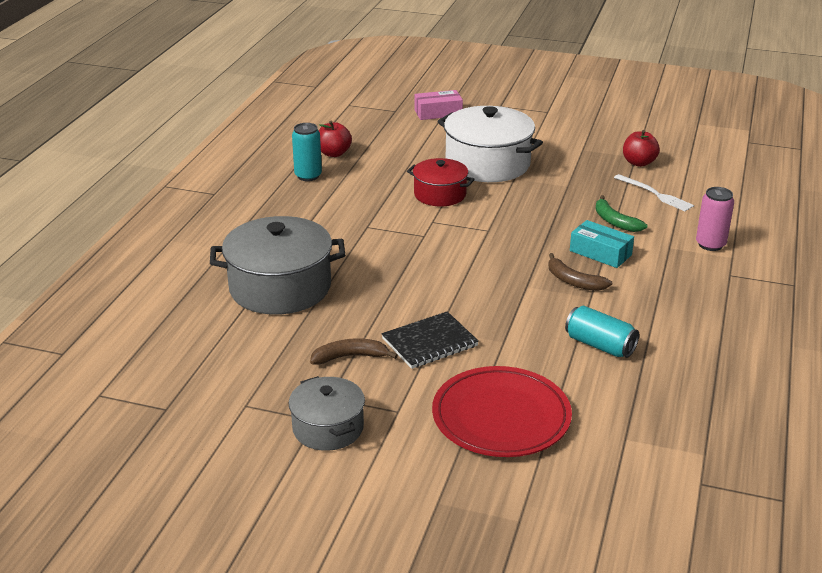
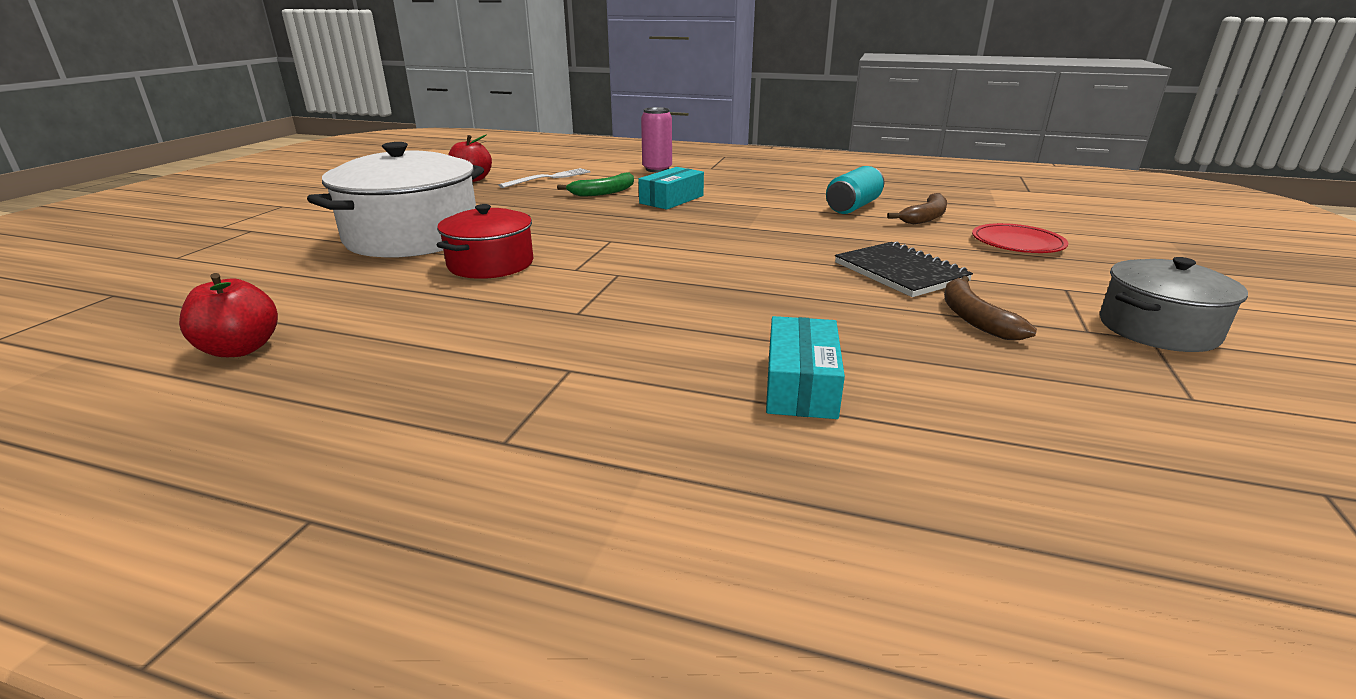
camera: 90 degrees left, 5 degrees down
grey pot [210,216,345,315] -> turquoise box [766,316,845,419]
turquoise can [292,123,322,181] -> none
pink box [415,90,463,120] -> none
red plate [432,366,572,457] -> red plate [972,223,1068,253], size x0.56
brown banana [548,253,612,291] -> brown banana moved to [887,193,947,224]

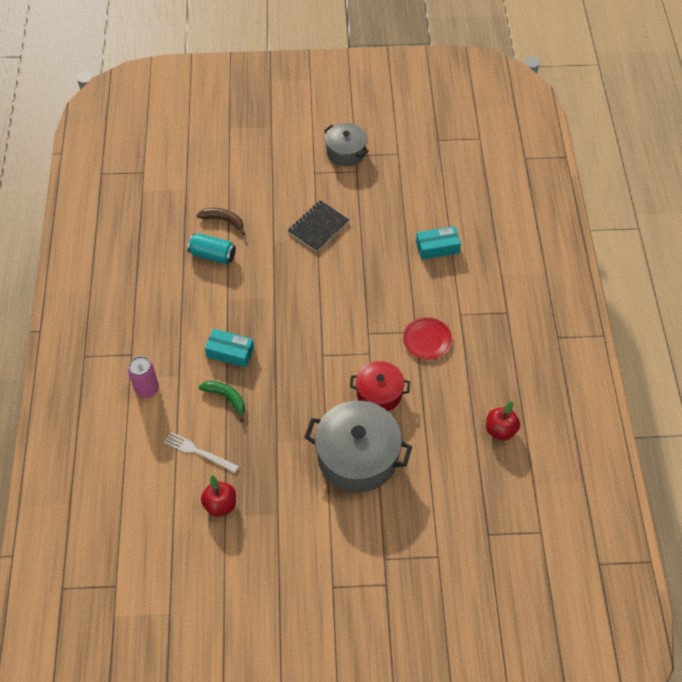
camera: 110 degrees left, 30 degrees up
white pot [307,142,484,258] -> grey pot [304,401,412,492]
brown banana [944,276,1037,340] -> none
red plate [972,223,1068,253] -> red plate moved to [403,317,452,360]

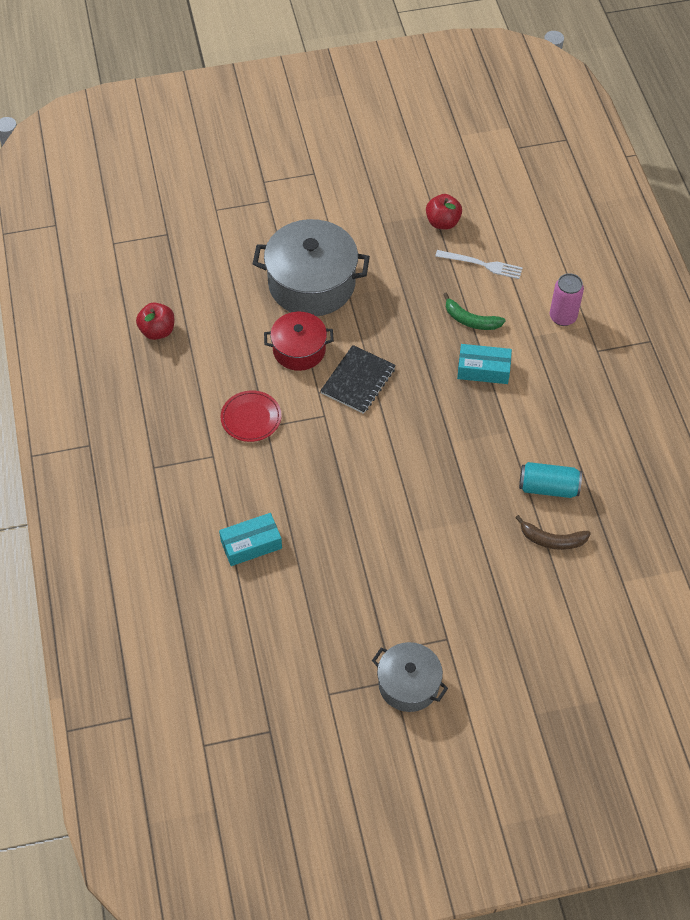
camera: 170 degrees right, 0 degrees up
black notebook [288,200,349,252] -> black notebook moved to [320,345,396,414]

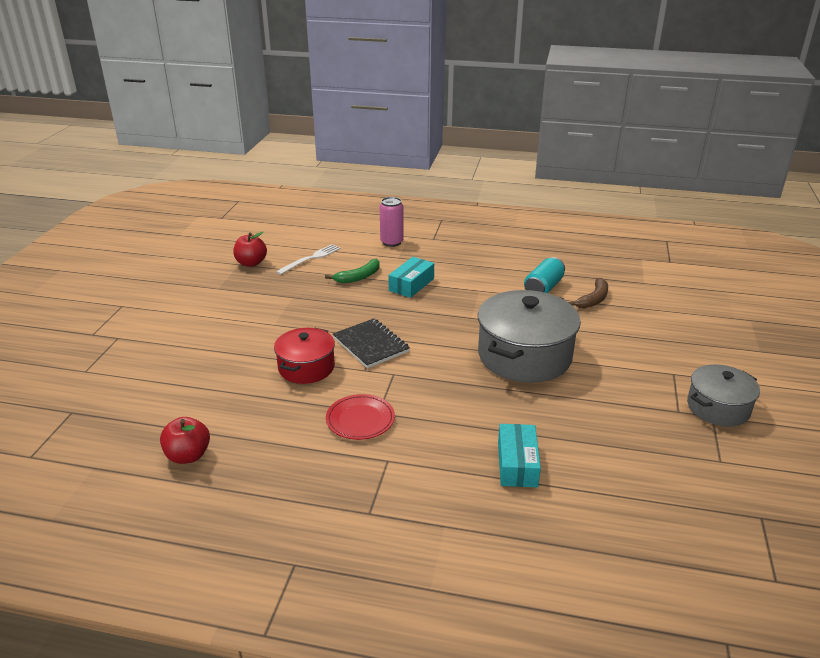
camera: 65 degrees left, 25 degrees down
grey pot [253,219,370,316] -> grey pot moved to [478,290,581,383]

